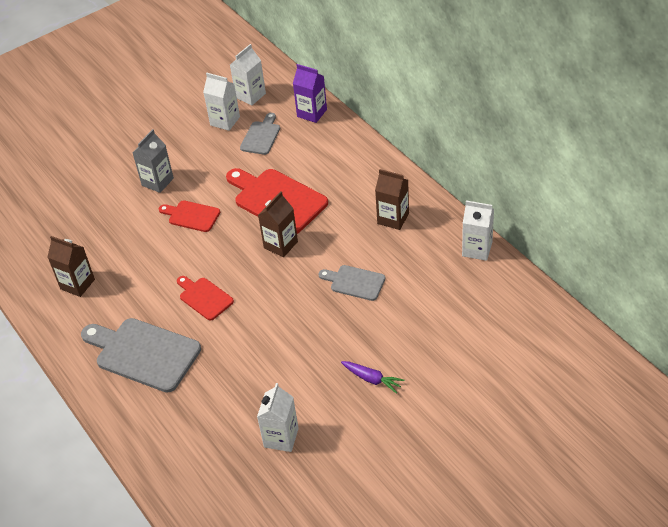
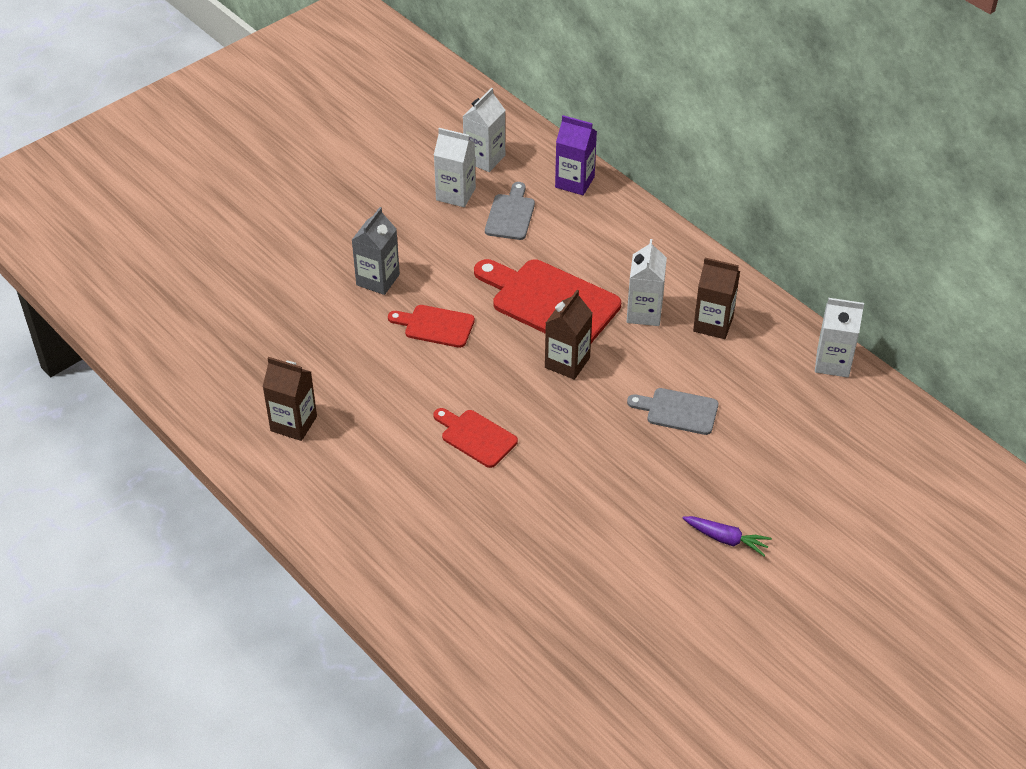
camera: 10 degrees left, 0 degrees up
grey cutting board [81,318,201,393] -> none
white carton [257,383,299,452] -> white carton moved to [627,239,667,326]

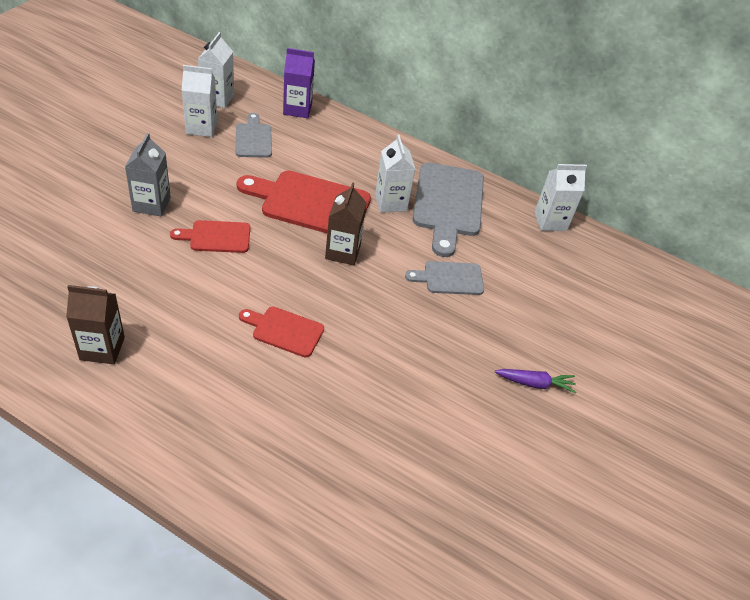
camera: 25 degrees left, 0 degrees up
brown carton [693,258,740,339] -> grey cutting board [413,162,484,257]

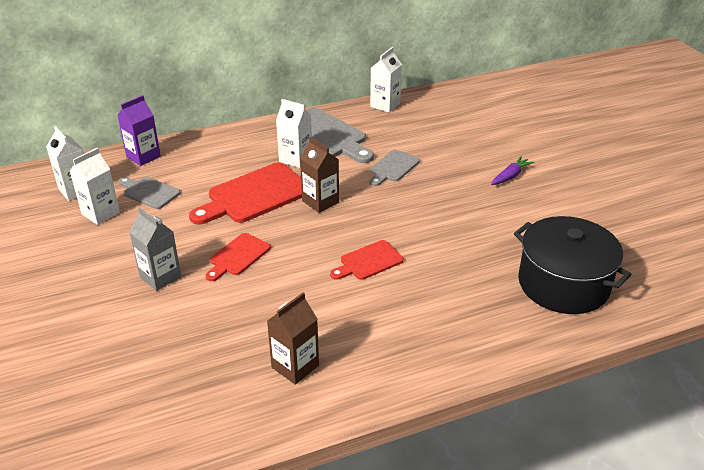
camera: 45 degrees left, 10 degrees down
none -> black pot [514,216,631,314]

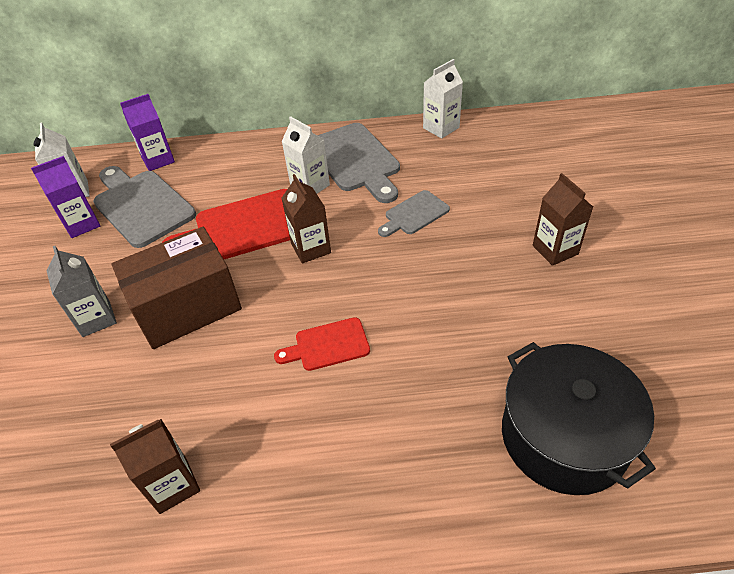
camera: 20 degrees right, 10 degrees up
white carton [70,148,120,225] -> purple carton [31,156,101,238]
grey cutting board [119,177,180,209] -> grey cutting board [93,166,196,248], size x1.81
red cutting board [205,233,271,281] -> brown box [112,227,242,349]
purple carrot [491,156,534,185] -> brown carton [533,173,593,266]

